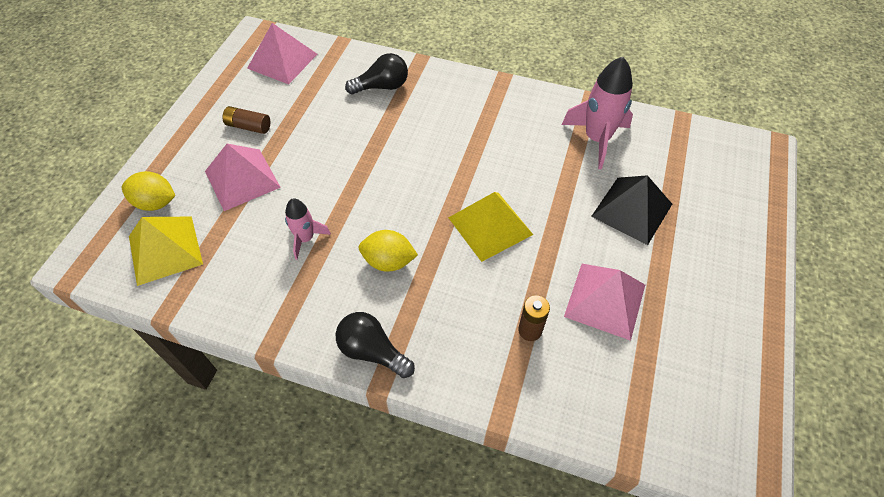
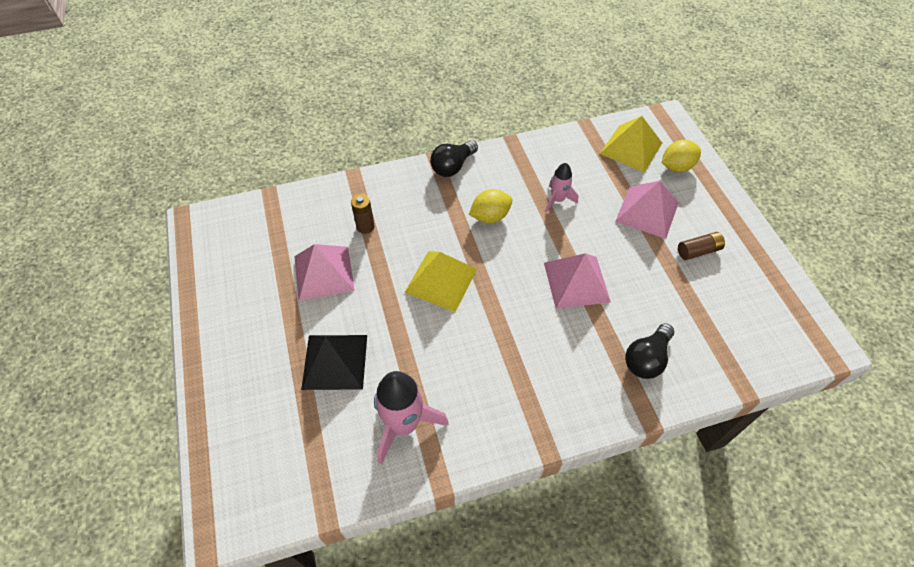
camera: 145 degrees right, 0 degrees up
pink pyramid [247,23,317,84] -> pink pyramid moved to [544,253,611,309]
black light bulb [336,312,415,378] -> black light bulb turned 135 degrees clockwise [430,140,478,177]

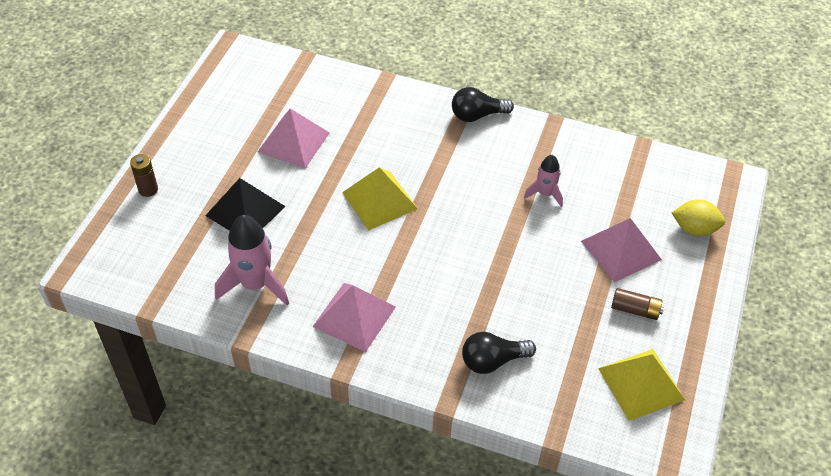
camera: 35 degrees right, 5 degrees down
brown battery [351,194,375,234] -> brown battery moved to [130,154,158,197]
yellow lemon [469,189,512,223] -> none
pink pyramid [544,253,611,309] -> pink pyramid moved to [312,283,396,352]
yellow pyramid [600,116,662,172] -> yellow pyramid moved to [598,349,685,421]

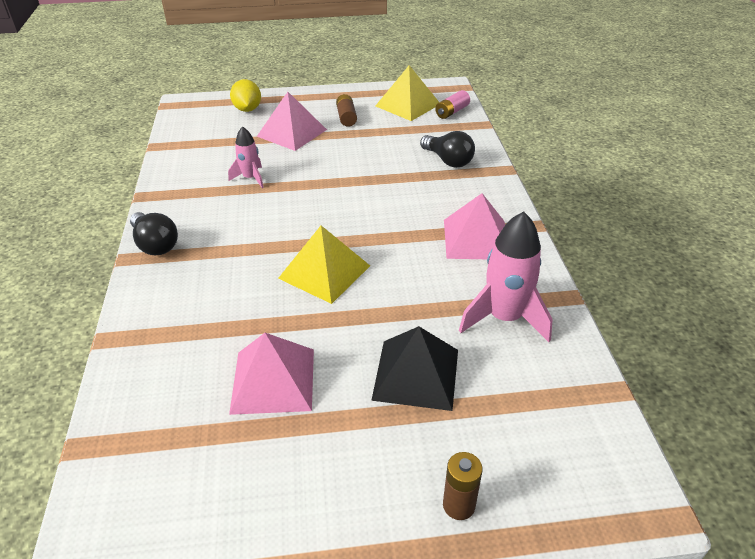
camera: 115 degrees left, 10 degrees down
none -> pink battery [435,90,470,119]

